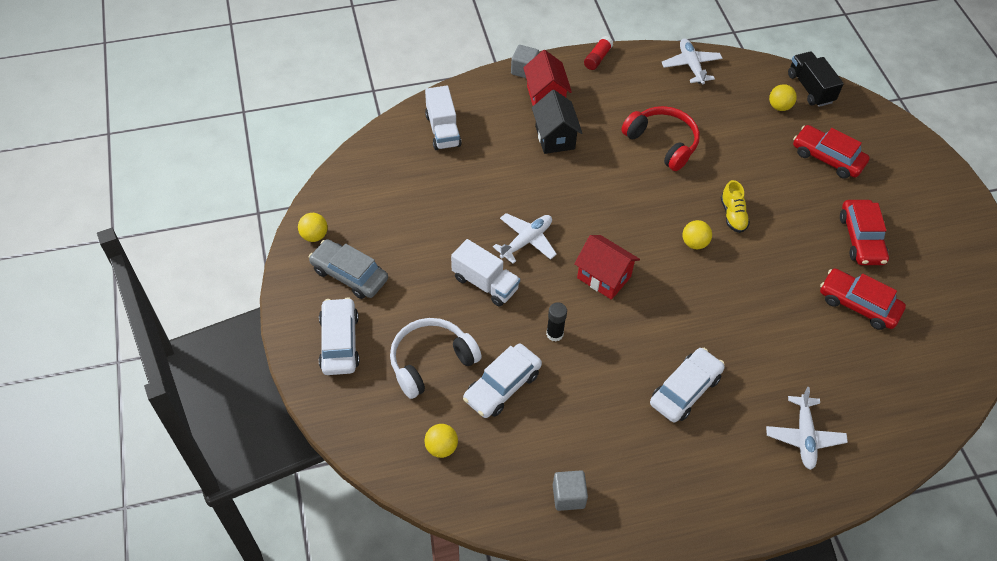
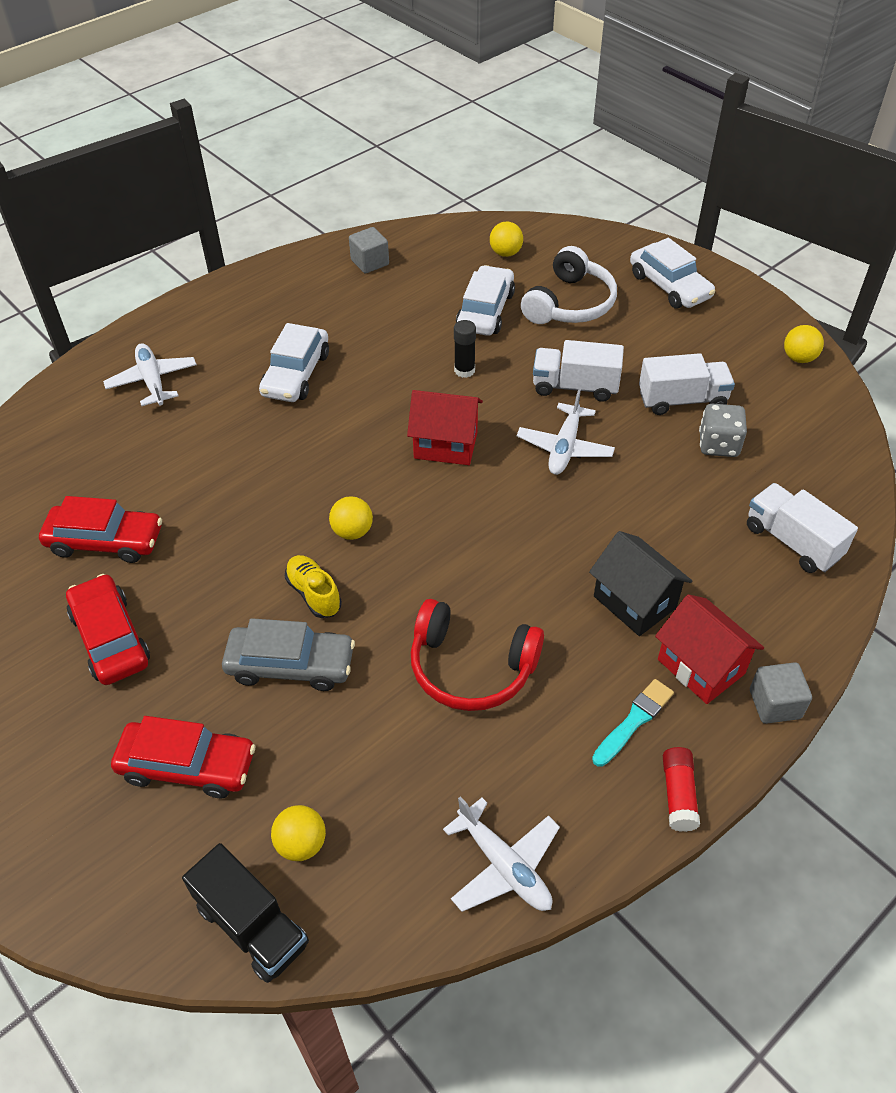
camera: 155 degrees right, 5 degrees down
grey car [309,239,388,299] -> grey car moved to [222,618,355,691]
none -> turquoise brush [592,679,674,767]
none -> white truck [639,353,735,415]
none -> grey dice [699,404,747,457]

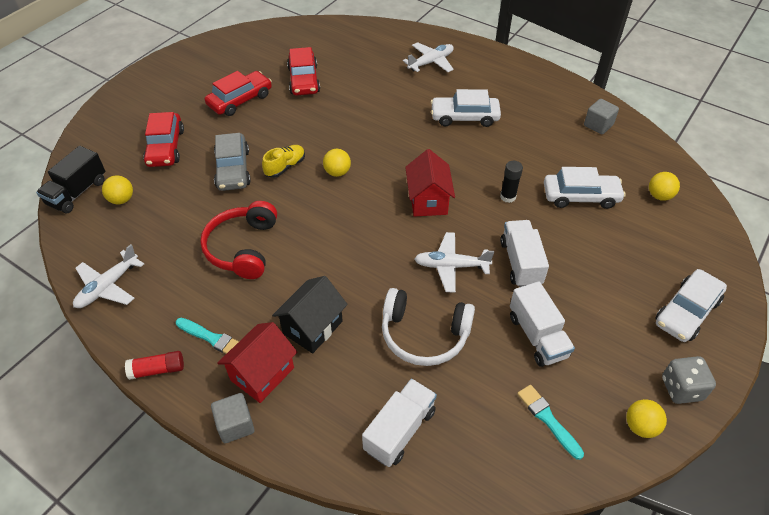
camera: 75 degrees right, 0 degrees up
white headphones [521,246,617,324] -> white headphones moved to [382,288,475,366]
grey dice [699,404,747,457] -> grey dice moved to [662,356,716,404]
none -> turquoise brush [517,385,584,460]

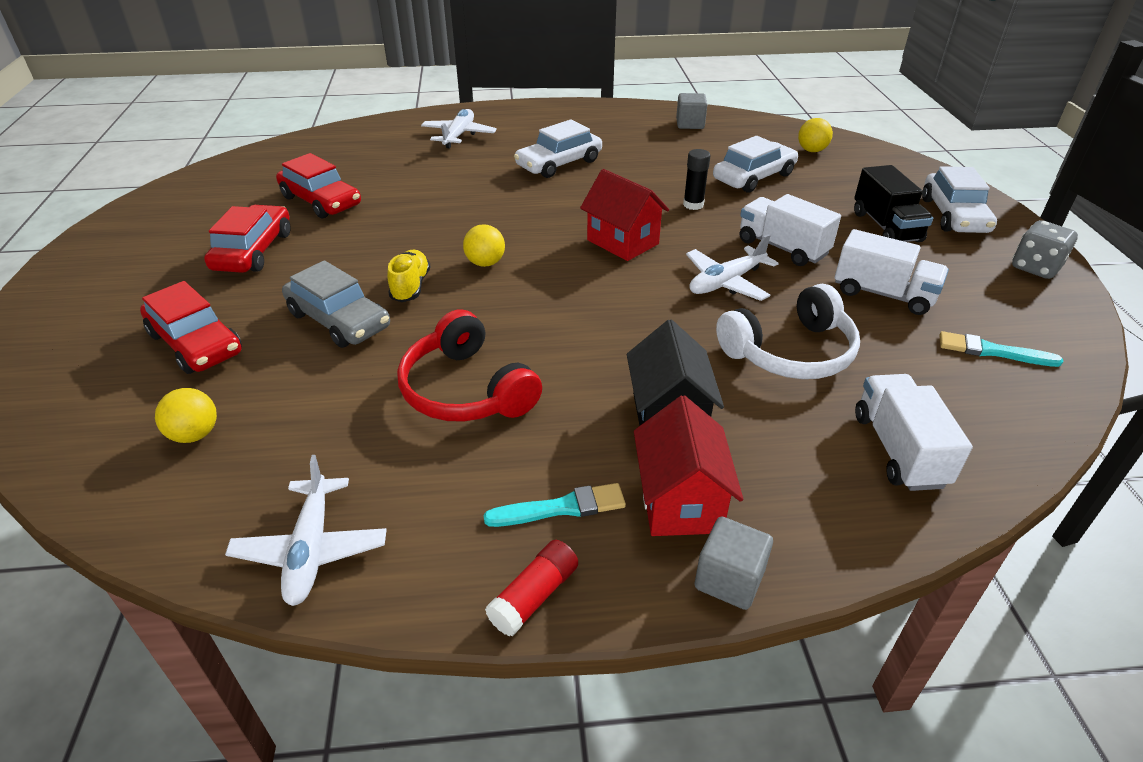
camera: 40 degrees left, 10 degrees down
black truck [36,146,106,213] -> black truck moved to [854,165,933,242]
yellow ball [626,399,667,438] -> none

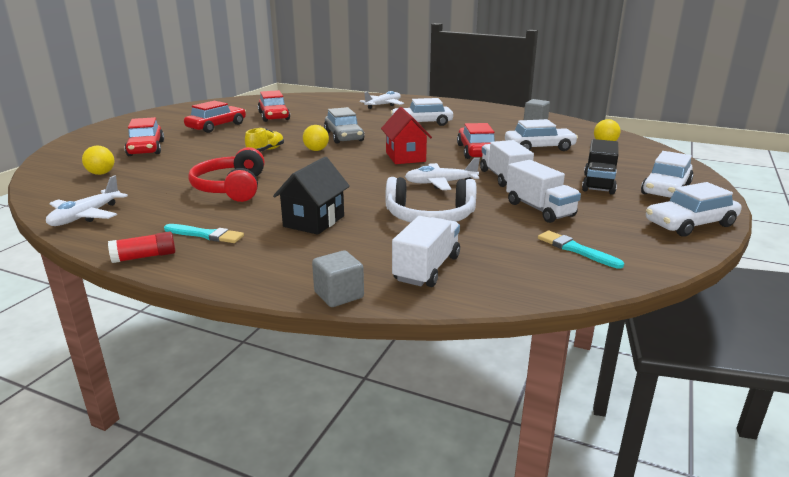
camera: 30 degrees right, 15 degrees down
grey car [282,260,390,348] -> grey car moved to [324,107,365,144]
red house [634,395,743,536] -> none
black glue stick [683,149,710,210] -> red car [457,123,495,159]
grey cube [694,516,773,610] -> grey cube moved to [312,250,364,307]
grey dice [1012,220,1078,279] -> white car [646,182,741,237]

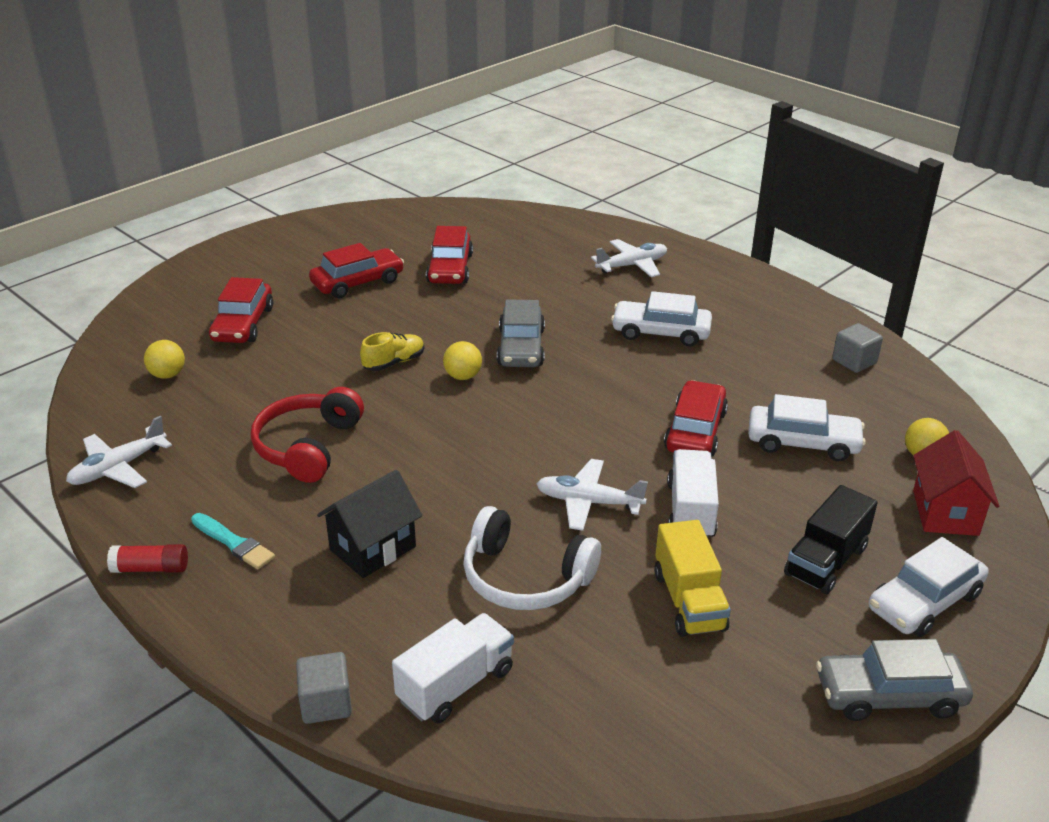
camera: 20 degrees right, 10 degrees up
red house [381,107,432,164] -> red house moved to [913,430,999,536]
white truck [506,160,581,223] -> yellow truck [654,520,731,637]
turquoise brush [538,230,624,269] -> none
white car [646,182,741,237] -> grey car [816,639,973,721]

